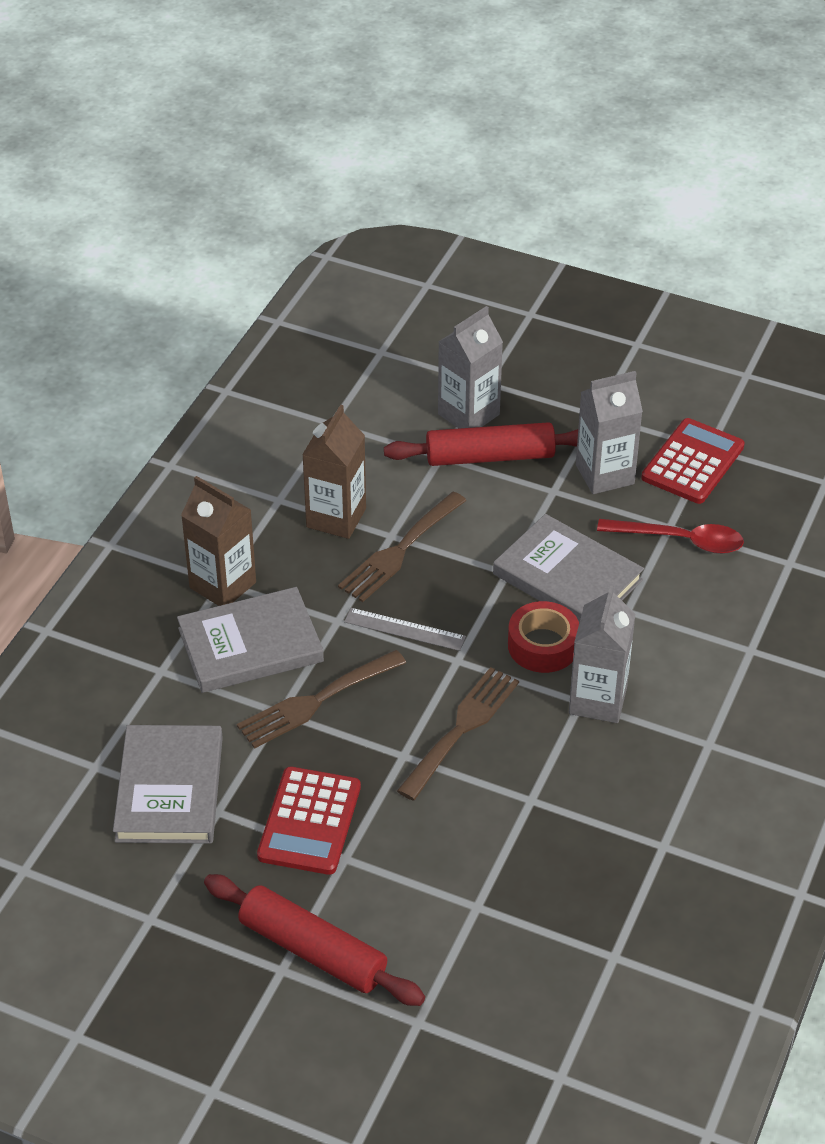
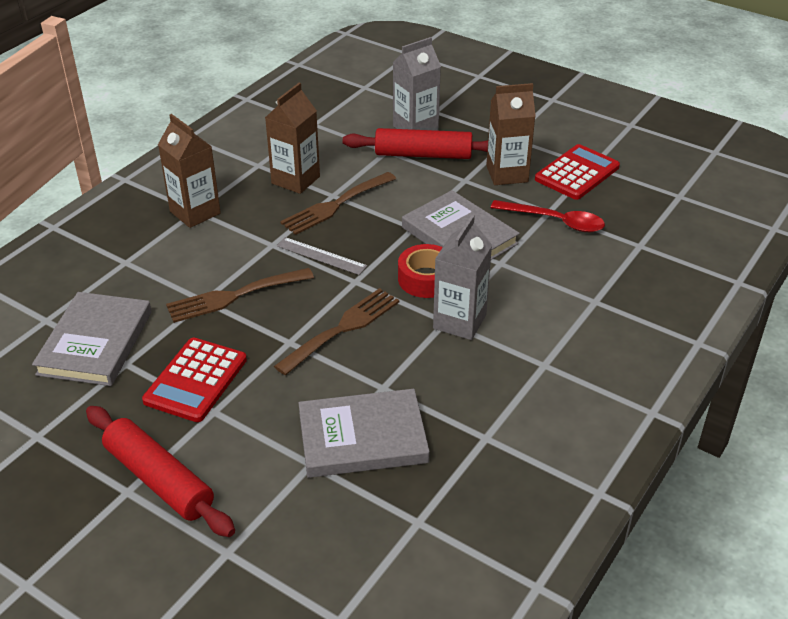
camera: 10 degrees right, 5 degrees down
grey book [177,587,324,693] -> grey book moved to [299,389,430,478]
grey carton [576,371,643,494] -> brown carton [486,83,536,185]

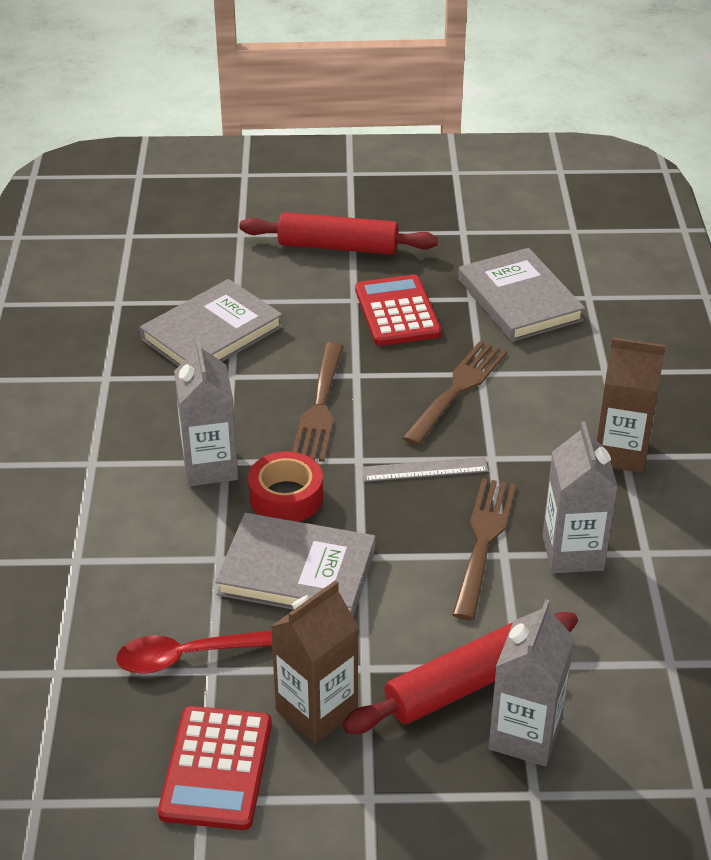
camera: 145 degrees right, 0 degrees up
brown carton [265,83,320,194] -> grey carton [542,421,618,573]

